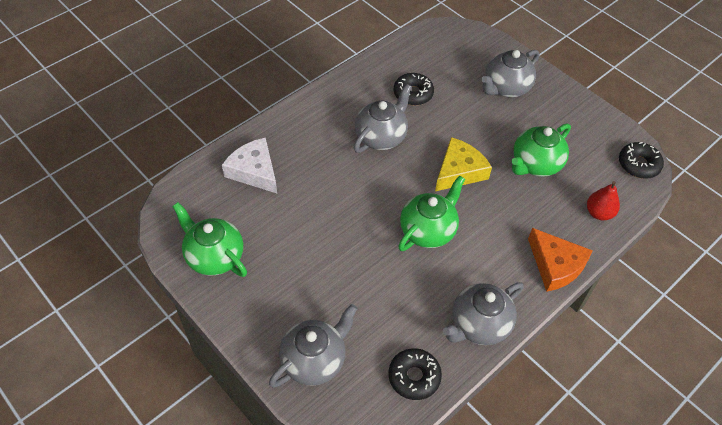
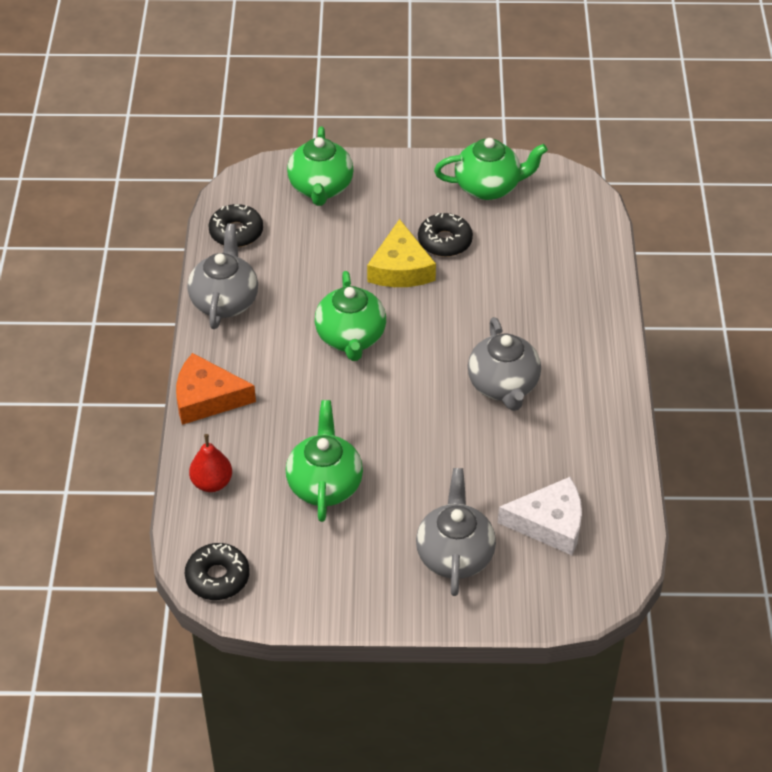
camera: 135 degrees right, 5 degrees down
white cheese [222,137,277,193] -> white cheese moved to [498,477,582,555]
grey teapot [269,304,358,388] -> green teapot [287,126,354,206]
black donut [394,73,434,105] -> black donut moved to [418,213,473,257]
yellow cheese [435,137,492,191] -> yellow cheese moved to [367,219,436,287]

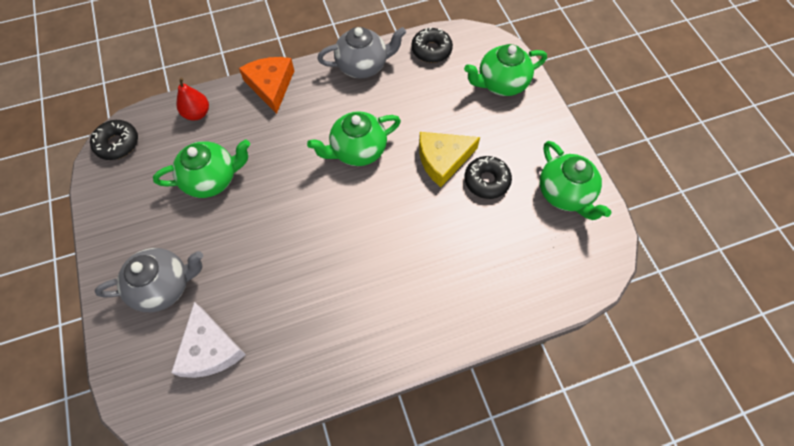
camera: 70 degrees right, 15 degrees up
grey teapot [468,317,541,411] -> none

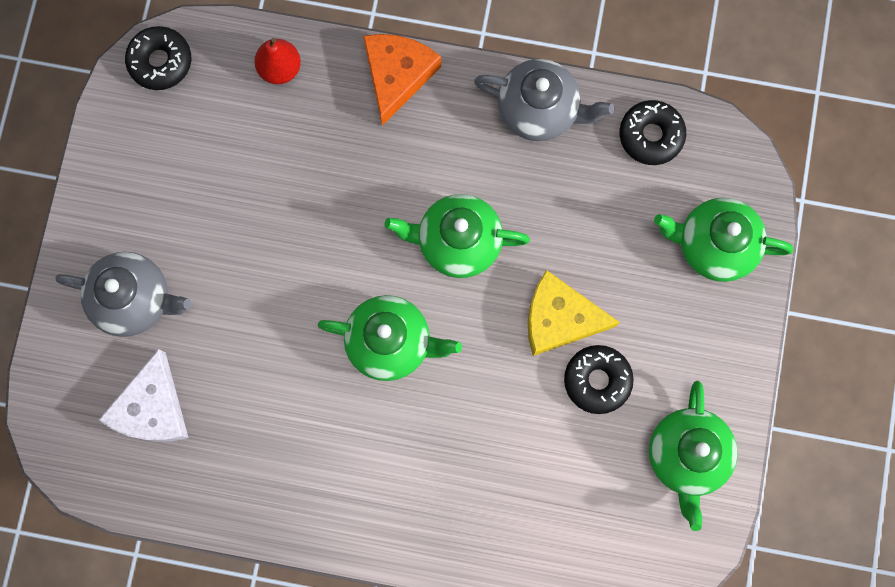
camera: 30 degrees right, 15 degrees up
green teapot [153,140,250,198] -> green teapot moved to [318,295,462,381]

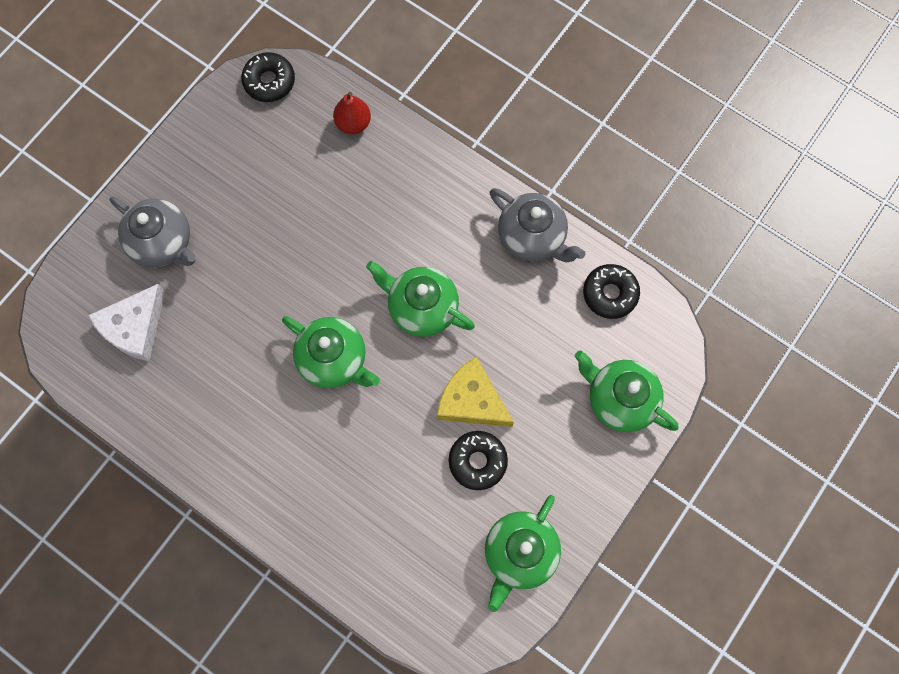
camera: 25 degrees right, 5 degrees down
orange cheese [363,34,441,126] -> none

